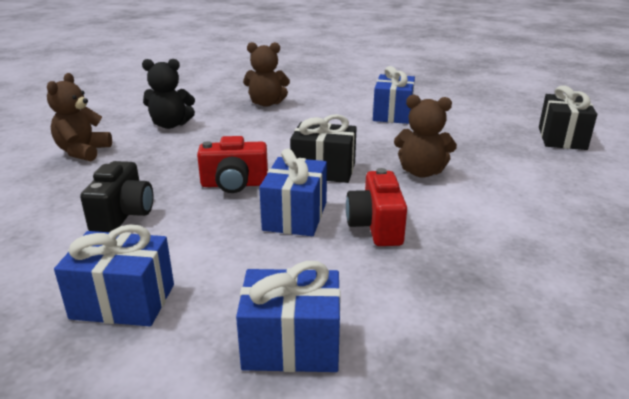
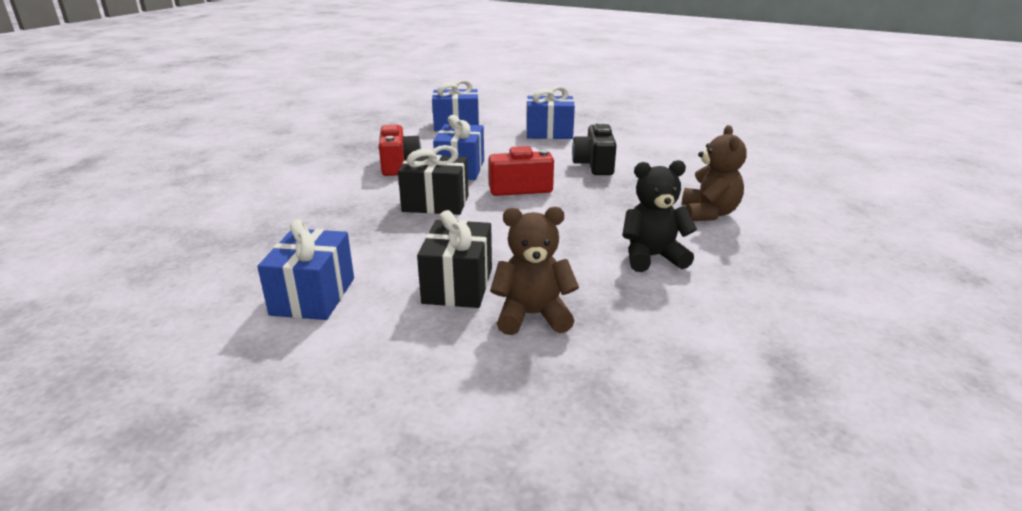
camera: 175 degrees right, 0 degrees up
brown teddy bear [394,95,457,178] -> none
black gift [539,86,597,150] -> black gift moved to [417,210,492,308]

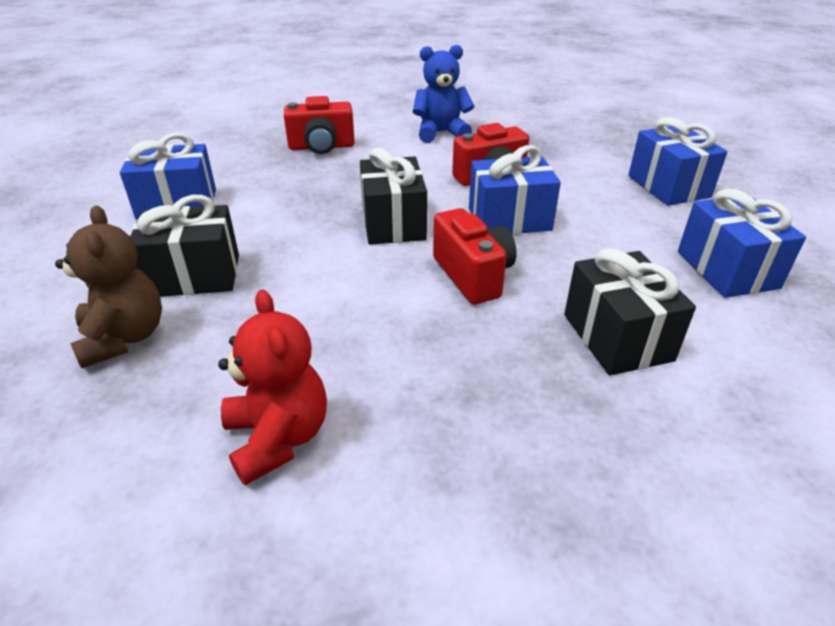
camera: 75 degrees right, 10 degrees up
black camera [572,122,617,175] -> black gift [564,248,696,375]
black teddy bear [622,160,697,272] -> red teddy bear [218,289,327,485]
brown teddy bear [682,125,747,221] -> none
none -> red camera [284,96,355,154]
none -> blue teddy bear [413,45,474,143]

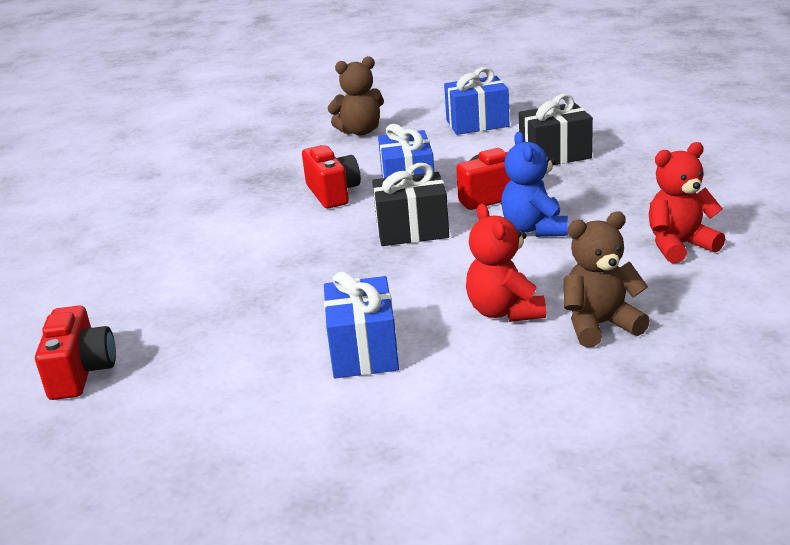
camera: 85 degrees left, 10 degrees down
black gift [130,195,239,297] -> red teddy bear [466,204,546,322]
red camera [284,96,355,154] -> red camera moved to [35,305,116,400]
blue teddy bear [413,45,474,143] -> blue teddy bear moved to [501,132,568,237]
blue gift [628,117,728,206] -> brown teddy bear [328,56,384,135]

